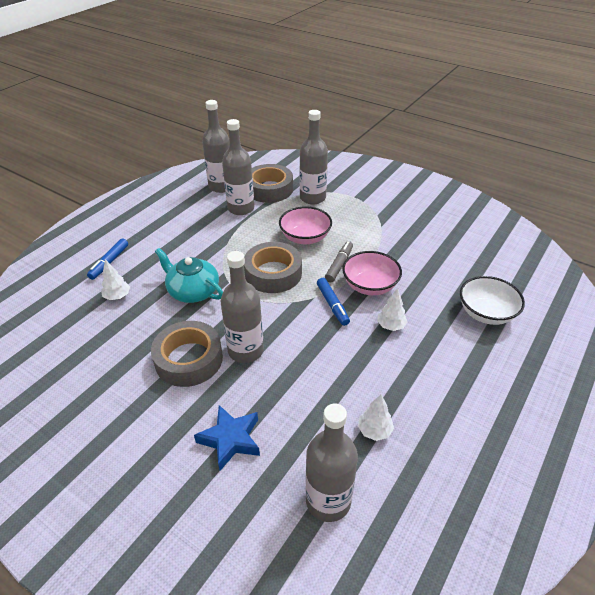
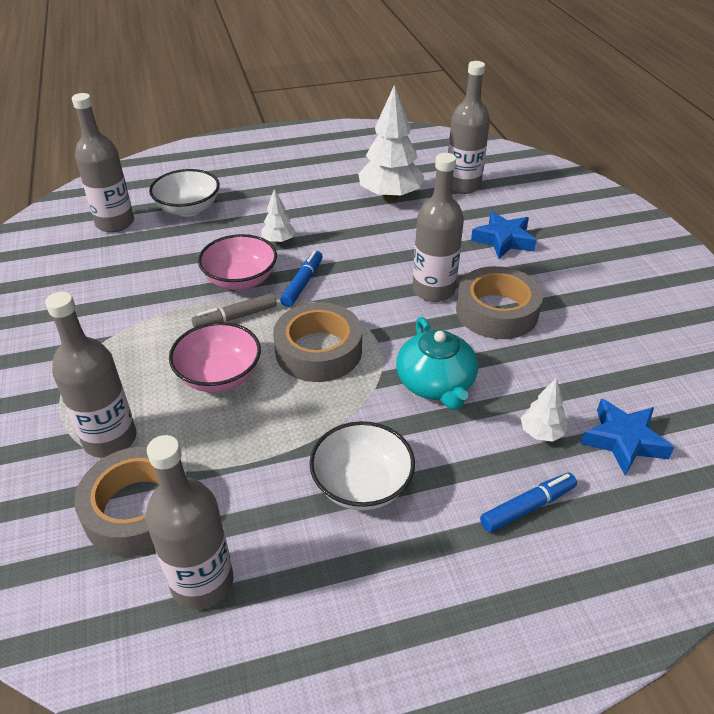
camera: 140 degrees left, 0 degrees up
grey bottle [222,119,254,215] -> grey bottle moved to [72,93,134,232]
white tree [358,395,394,441] -> white tree [358,84,425,201], size x2.07
none -> white bowl [309,421,415,510]
none -> blue star [580,398,675,475]

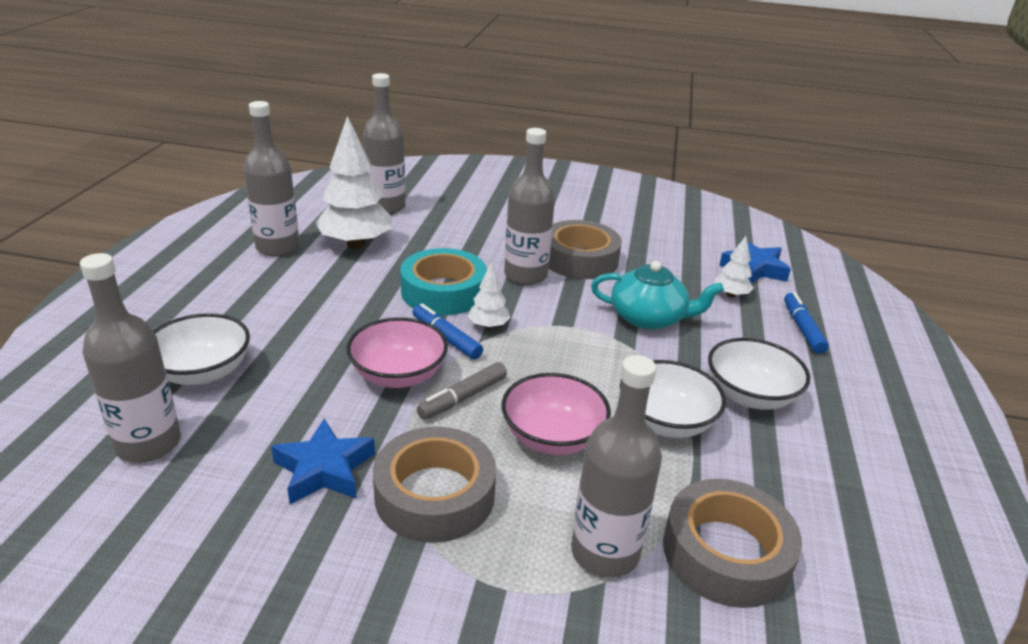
camera: 65 degrees left, 10 degrees down
grey bottle [145,435,233,610] -> grey bottle moved to [244,101,300,256]
grey marker [192,293,277,327] -> grey marker turned 45 degrees clockwise [417,362,507,420]
white tree [262,189,296,244] -> white tree moved to [468,262,510,329]
grey tape [273,302,362,382] -> grey tape moved to [373,427,496,543]
blue star [471,211,537,259] -> blue star moved to [271,419,375,505]
none -> turquoise tape [400,248,487,315]
none -> white bowl [620,360,726,438]

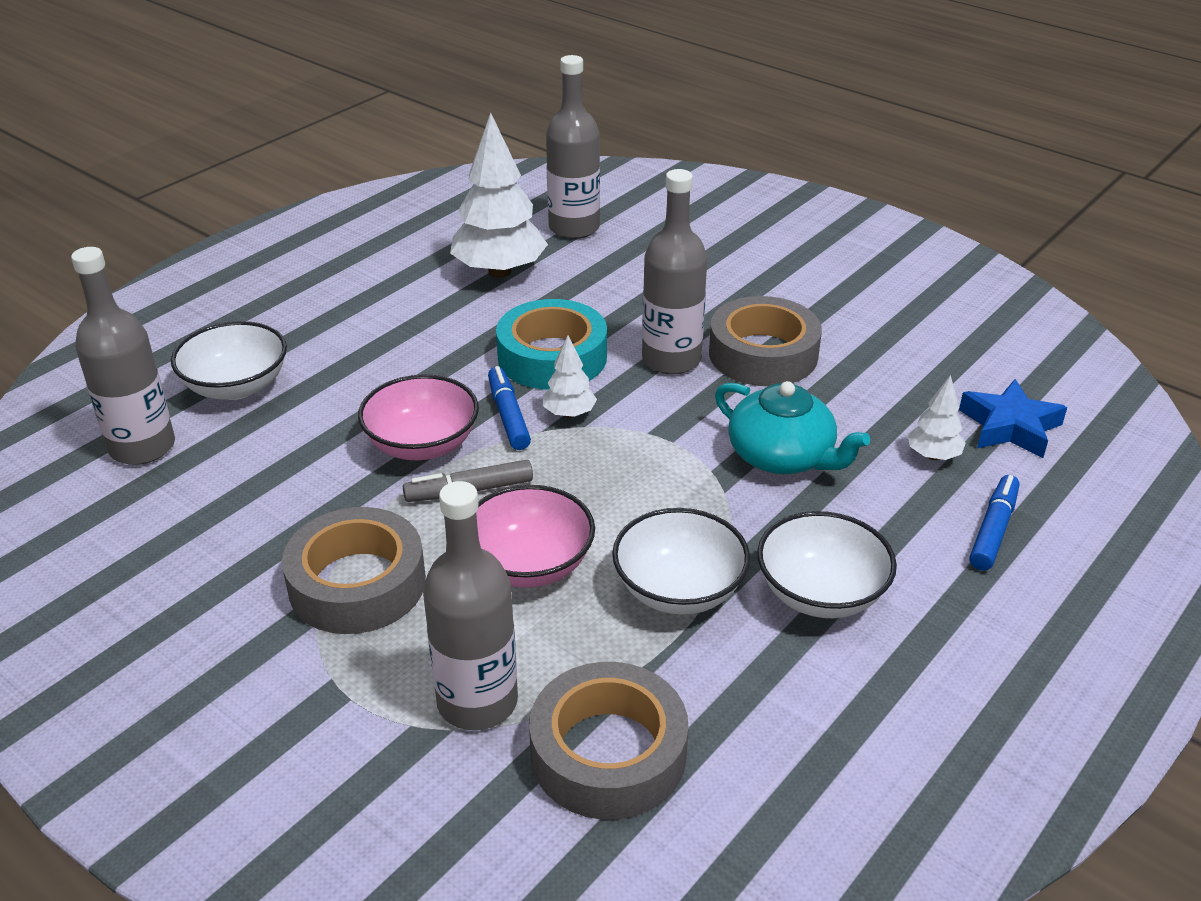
camera: 30 degrees right, 5 degrees up
grey bottle [244,101,300,256] -> none
blue star [271,419,375,505] -> none

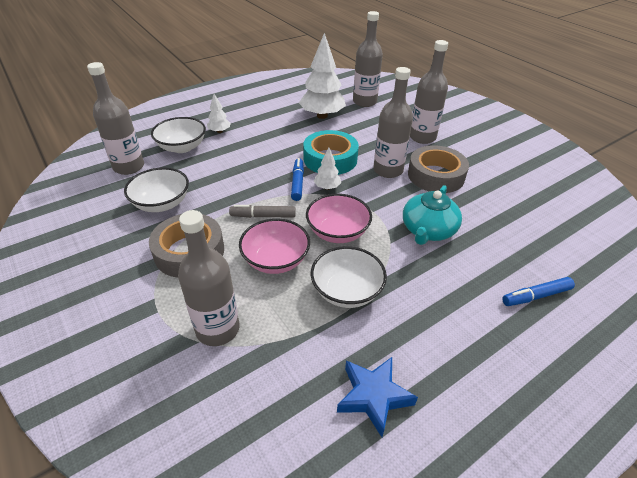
camera: 15 degrees right, 5 degrees up
pink bowl [358,374,479,460] -> pink bowl moved to [306,194,372,243]
grey tape [529,662,689,820] -> none
turquoise teapot [715,381,870,474] -> turquoise teapot turned 60 degrees clockwise [403,185,462,245]
white bowl [757,511,897,618] -> white bowl moved to [124,167,189,212]
white tree [908,375,966,460] -> white tree moved to [207,94,231,133]
blue star [959,379,1067,458] -> blue star moved to [337,357,418,437]
blue marker [969,475,1019,571] -> blue marker turned 150 degrees counterclockwise [502,277,575,306]
none -> grey bottle [410,40,448,144]

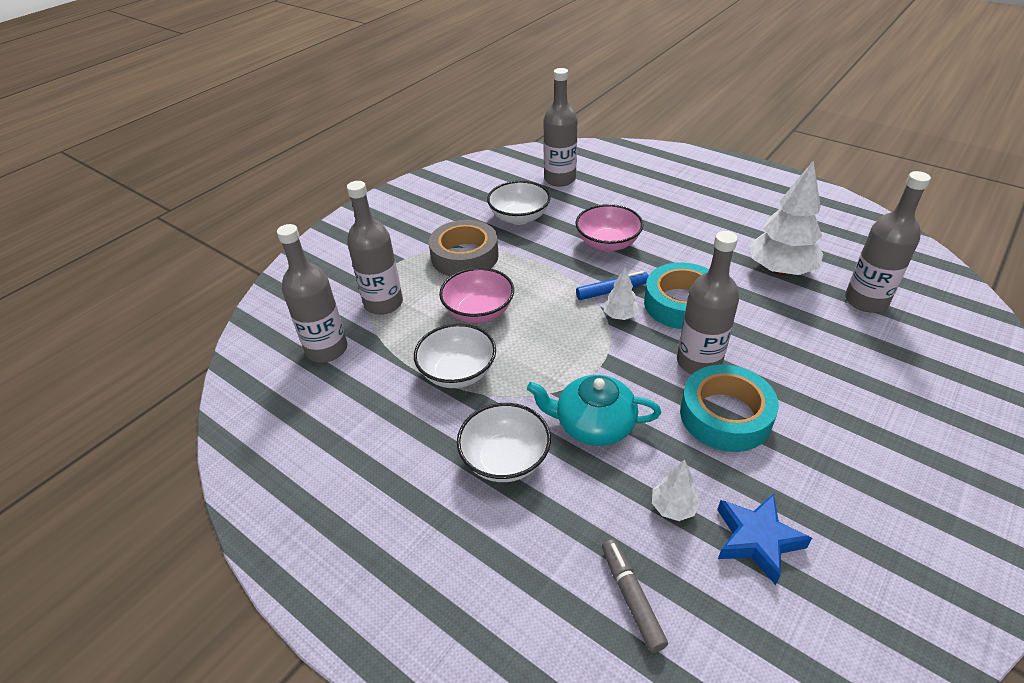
camera: 75 degrees right, 0 degrees up
white bowl [151,117,206,153] -> white bowl moved to [457,403,551,482]
white tree [207,94,231,133] -> white tree moved to [652,459,700,521]
grey marker [229,205,296,218] -> grey marker moved to [602,539,668,653]
pink bowl [306,194,372,243] -> pink bowl moved to [575,204,644,251]
blue star [337,357,418,437] -> blue star moved to [717,494,812,585]
grey tape [408,145,469,193] -> turquoise tape [680,365,779,452]
grey bottle [410,40,448,144] -> grey bottle moved to [277,224,348,363]
blue marker [502,277,575,306] -> none

